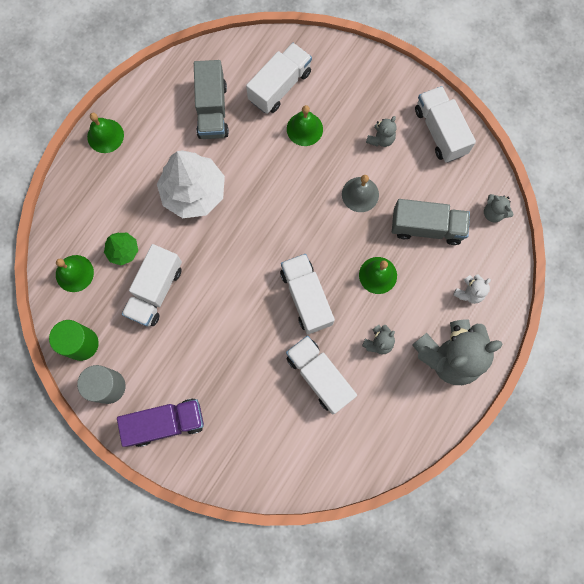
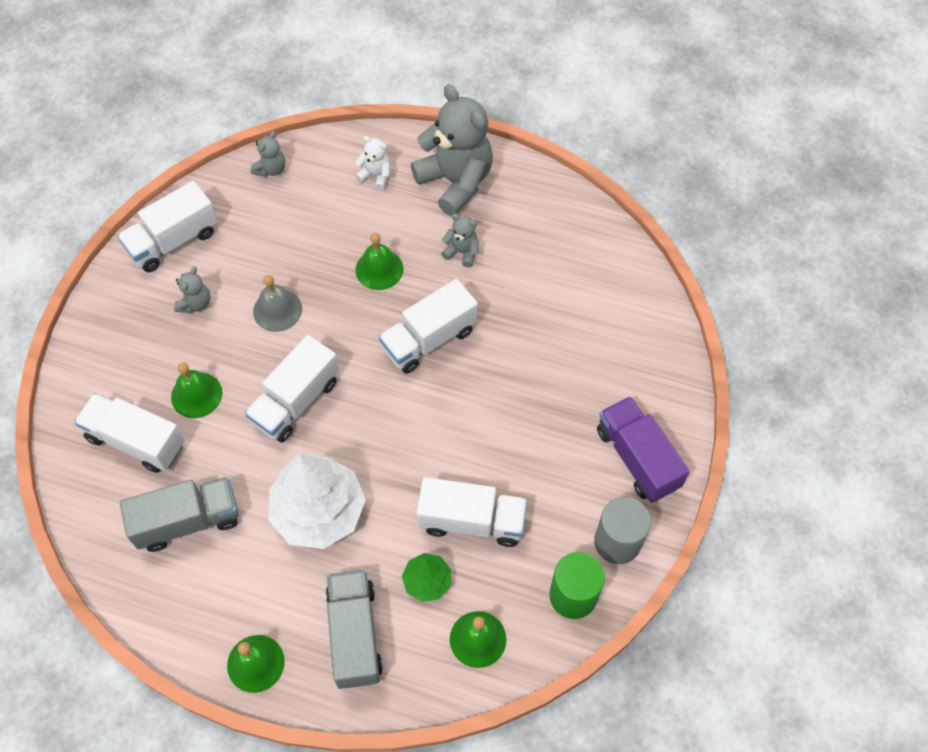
camera: 105 degrees left, 15 degrees down
white truck [286,336,357,414] -> white truck moved to [245,335,339,442]
grey teddy bear [366,116,397,147] -> grey teddy bear turned 90 degrees clockwise [174,267,210,313]
grey truck [392,199,470,245] -> grey truck moved to [326,569,383,689]

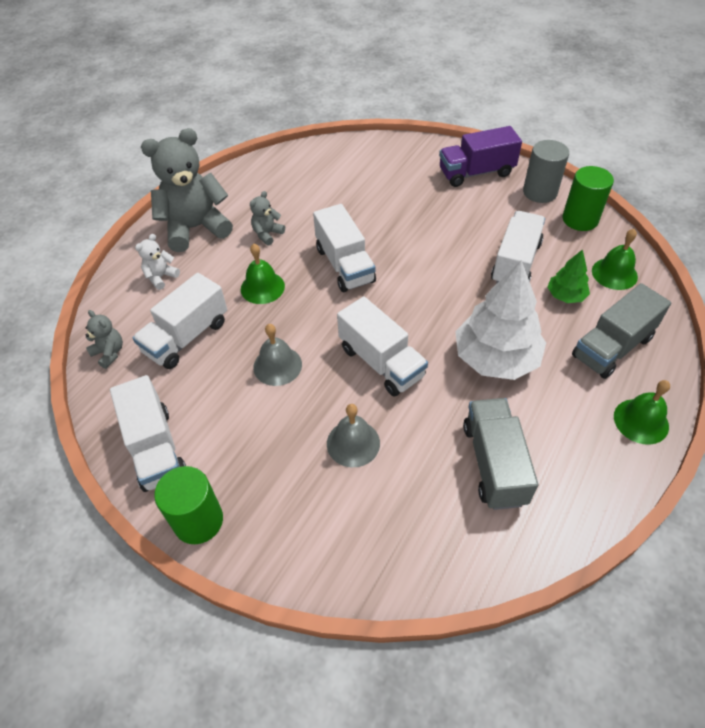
camera: 75 degrees left, 10 degrees down
white truck [74,393,185,473] -> white truck moved to [132,273,227,369]
green bell [171,362,222,418] -> grey bell [327,404,380,467]
grey teddy bear [174,267,210,313] -> none
grey truck [326,569,383,689] -> grey truck turned 45 degrees counterclockwise [572,283,671,379]
none -> green cylinder [154,466,223,544]

